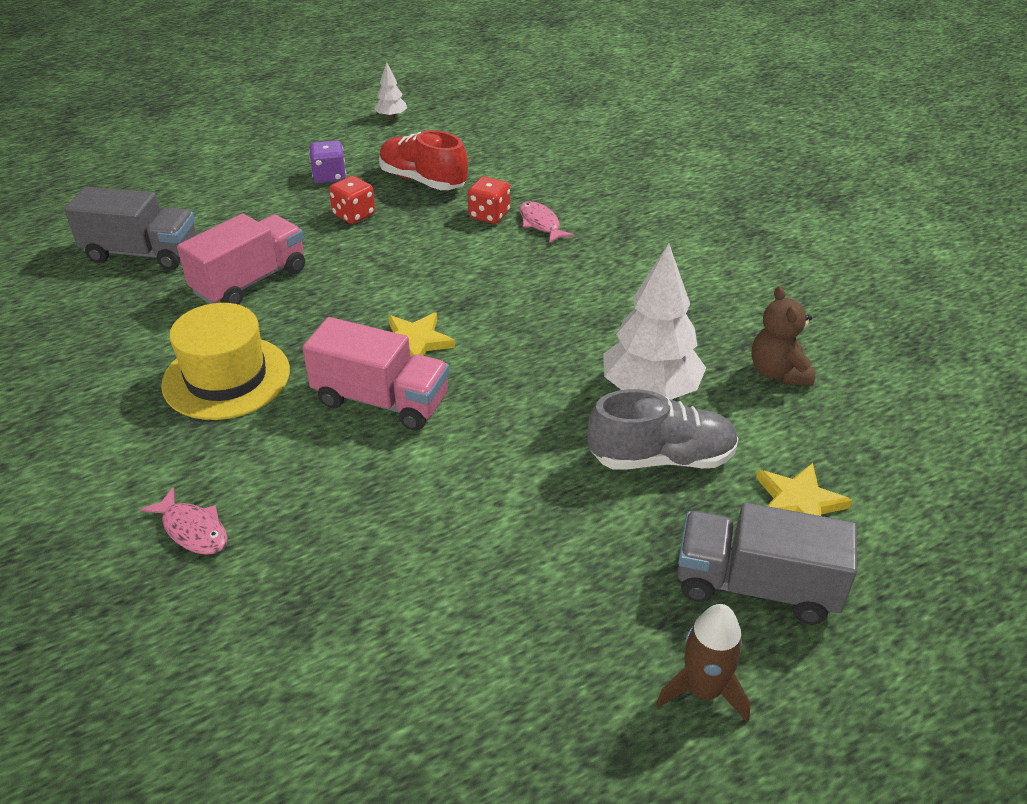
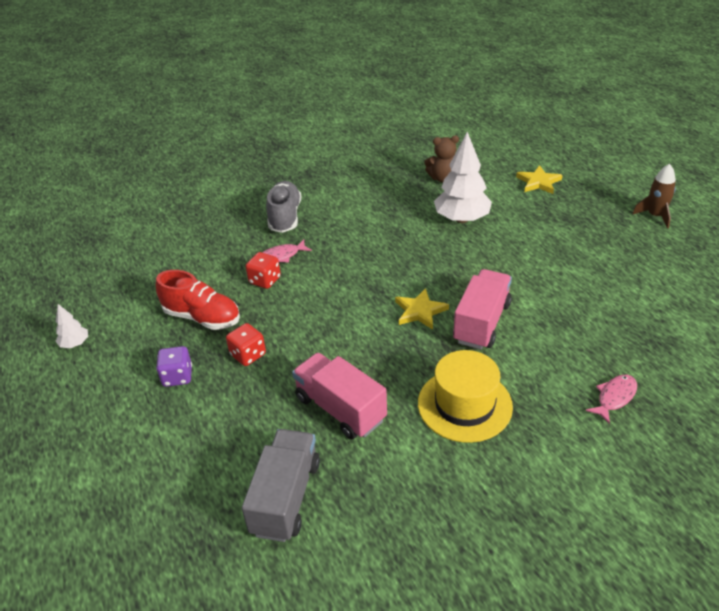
camera: 85 degrees left, 0 degrees up
red shoe [379,130,468,190] -> red shoe turned 105 degrees counterclockwise [156,270,240,330]
grey shoe [587,389,739,470] -> grey shoe moved to [266,181,301,233]
grey truck [678,503,857,624] -> none

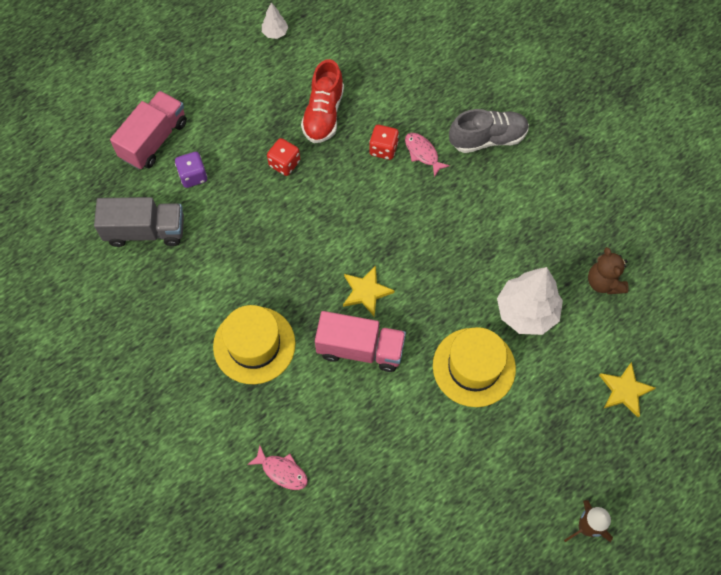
camera: 75 degrees right, 25 degrees up
purple dice [156,346,192,387] -> purple dice moved to [175,152,207,188]
pink truck [292,353,387,439] -> pink truck moved to [110,91,187,169]
none -> yellow hat [433,327,516,407]

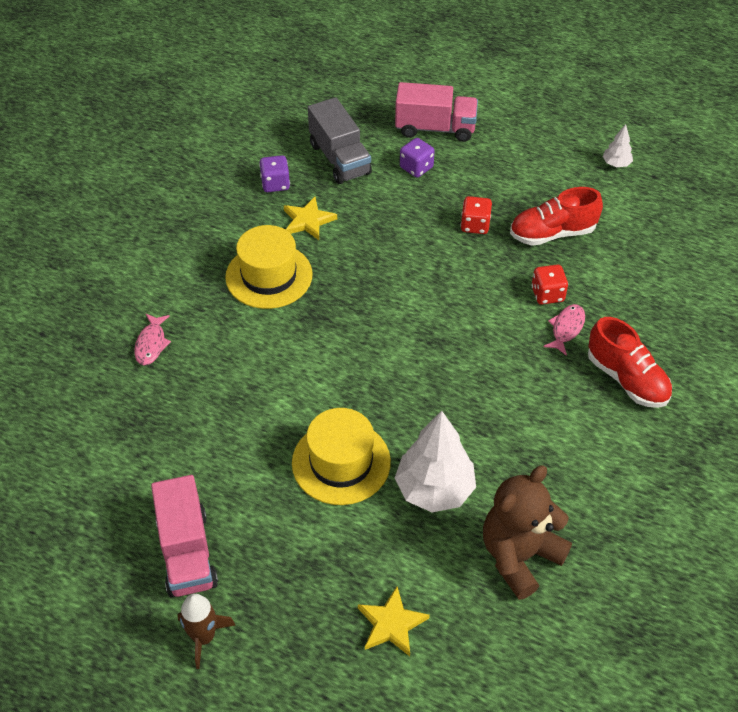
camera: 65 degrees right, 15 degrees down
pink truck [315,311,406,372] -> pink truck moved to [151,475,218,597]
yellow star [343,266,395,316] -> yellow star moved to [284,197,337,240]
grey shoe [449,109,529,153] -> red shoe [588,317,672,408]
brown teddy bear [588,247,629,294] -> brown teddy bear [483,465,572,600], size x1.60
none -> purple dice [259,155,290,192]

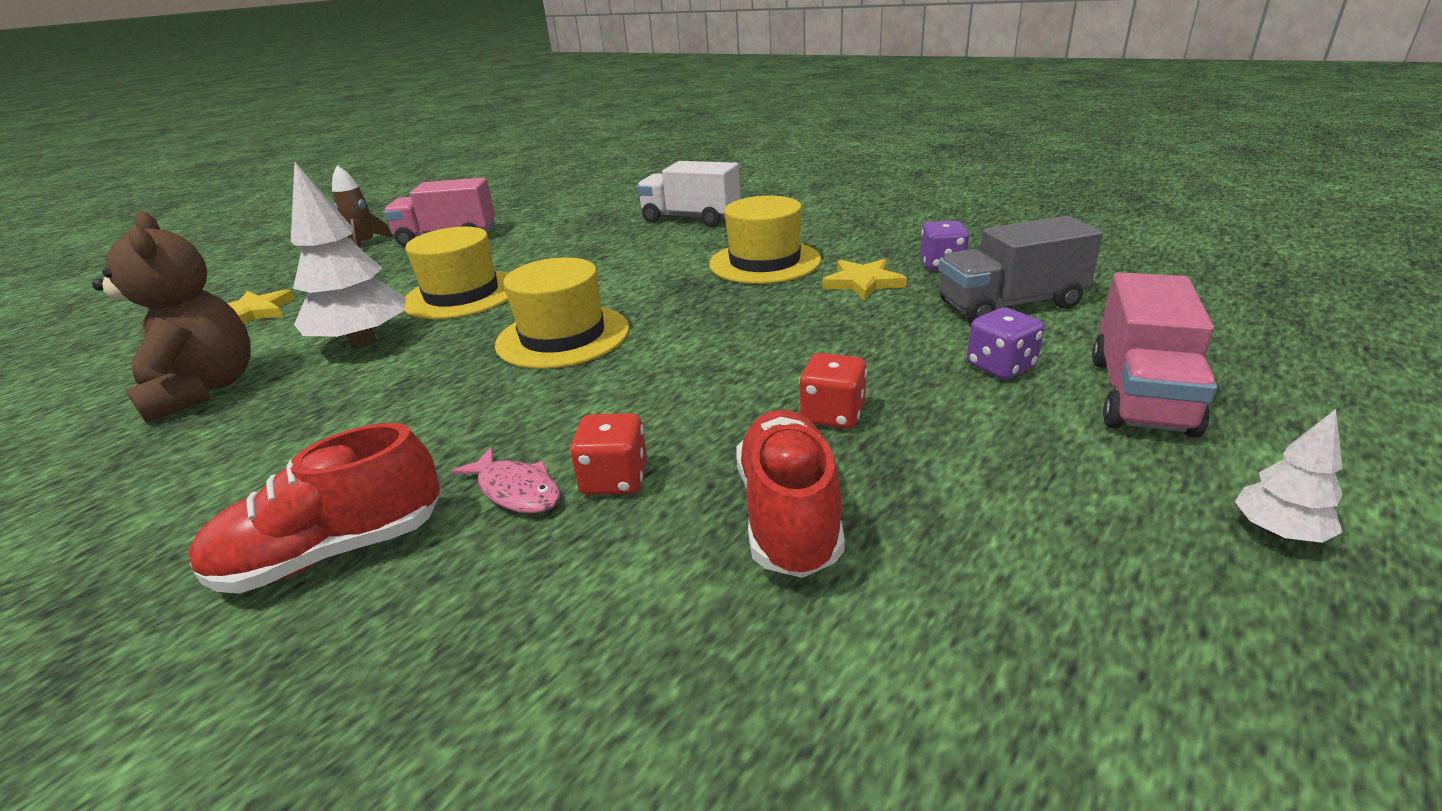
camera: 105 degrees right, 20 degrees down
pink fish [134,314,171,365] -> white truck [637,161,741,227]
white tree [602,124,633,167] -> white tree moved to [1235,409,1343,543]
none -> yellow hat [495,258,629,369]

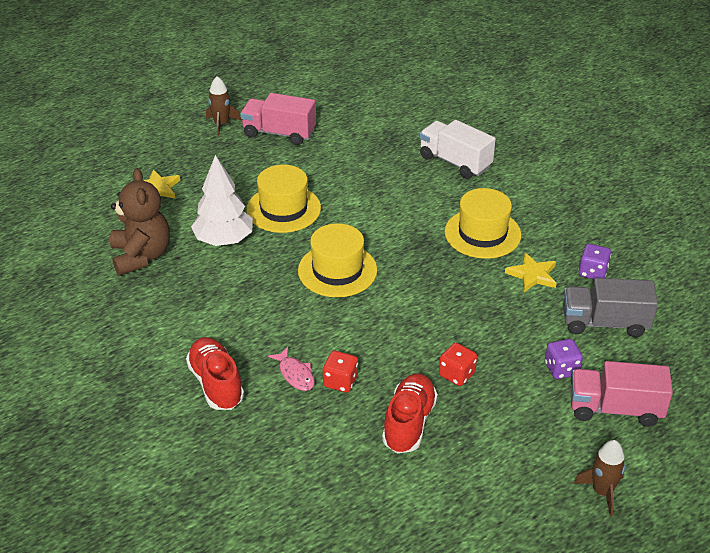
camera: 15 degrees right, 10 degrees up
red shoe [188,423,440,593] -> red shoe turned 75 degrees clockwise [186,337,244,410]
pink truck [1092,272,1217,438] -> pink truck turned 60 degrees clockwise [570,361,673,427]
white tree [1235,409,1343,543] -> brown rocket [574,440,625,516]

